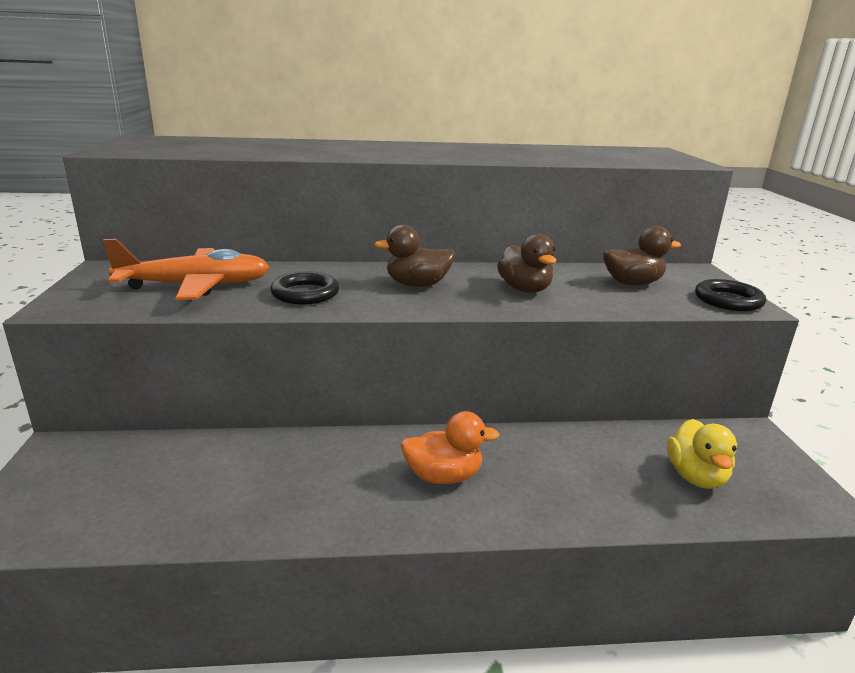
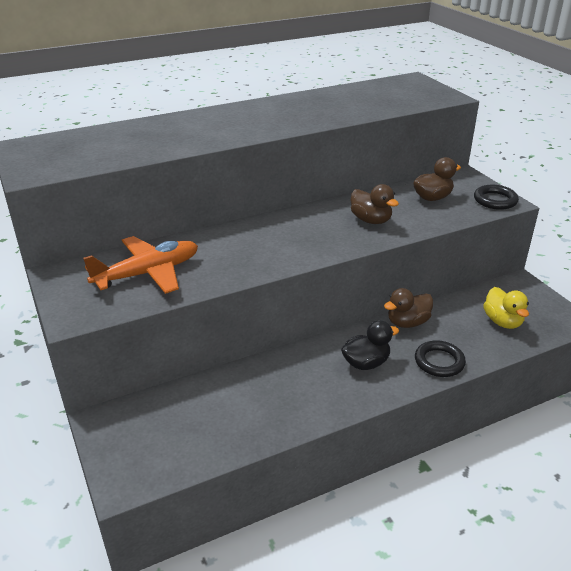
camera: 20 degrees left, 10 degrees up
black ring [270,272,339,304] -> black ring moved to [415,340,466,377]
brown duck [374,225,455,287] -> brown duck moved to [384,288,433,328]
orange duck [401,411,500,484] -> black duck [341,320,399,370]

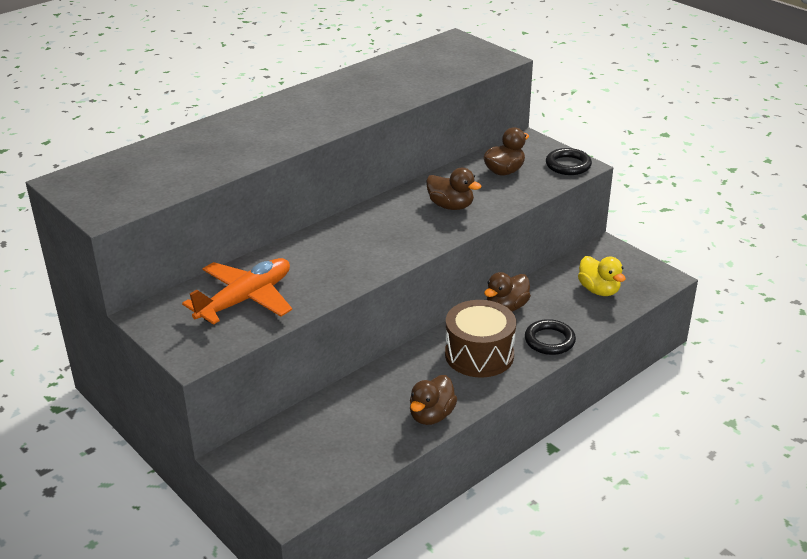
camera: 15 degrees left, 0 degrees up
black duck [341,320,399,370] -> brown drum [445,300,516,377]
none -> brown duck [410,375,457,425]

